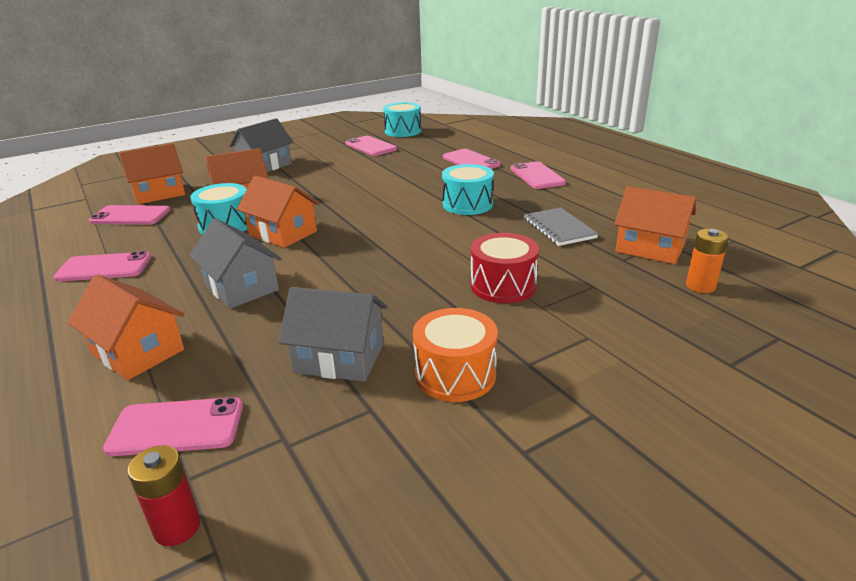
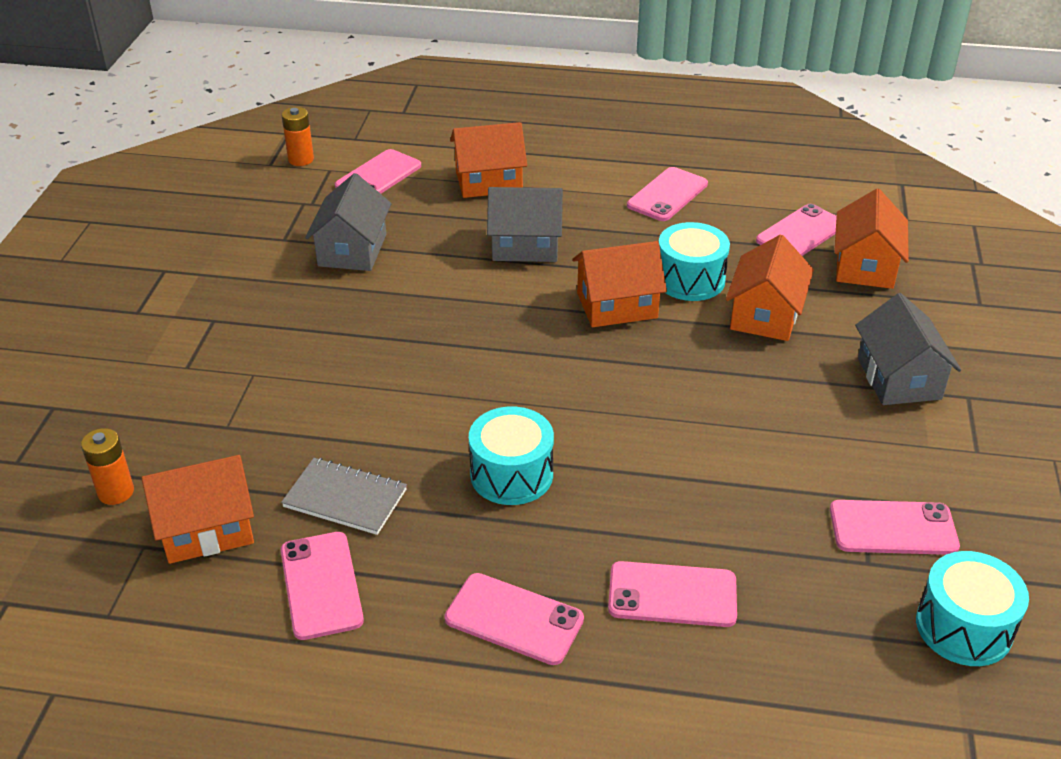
camera: 130 degrees right, 10 degrees up
red battery [127,445,201,546] -> orange battery [282,107,314,166]
grey house [279,287,387,382] -> grey house turned 45 degrees counterclockwise [305,173,392,271]
orange drum [413,308,498,402] -> none
red drum [470,233,539,303] -> none
none -> pink phone [281,532,364,640]

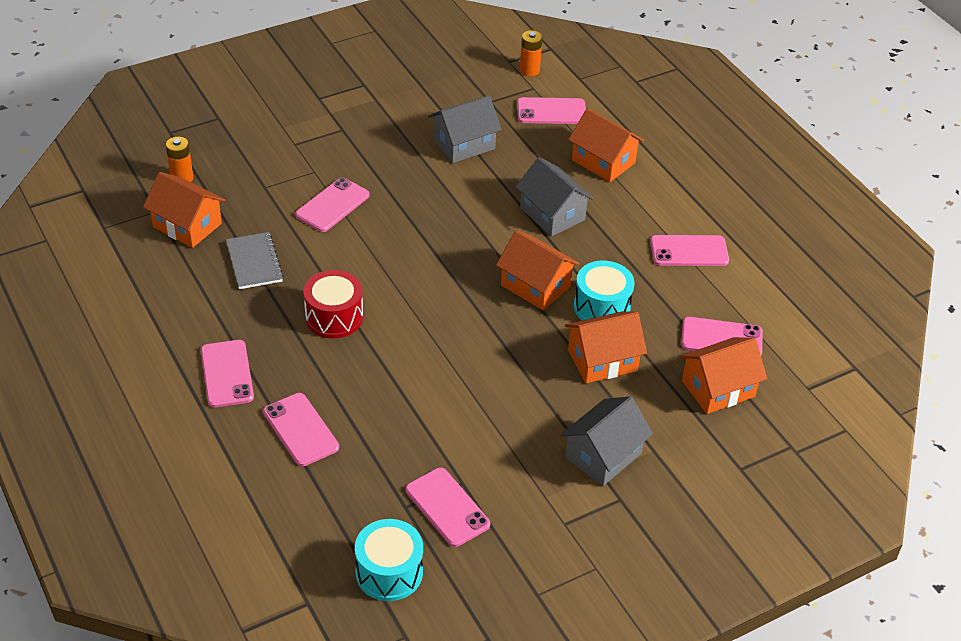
camera: 50 degrees right, 5 degrees up
pink phone [281,532,364,640] -> pink phone moved to [295,178,370,232]
turquoise drum [469,407,554,505] -> red drum [303,270,363,338]

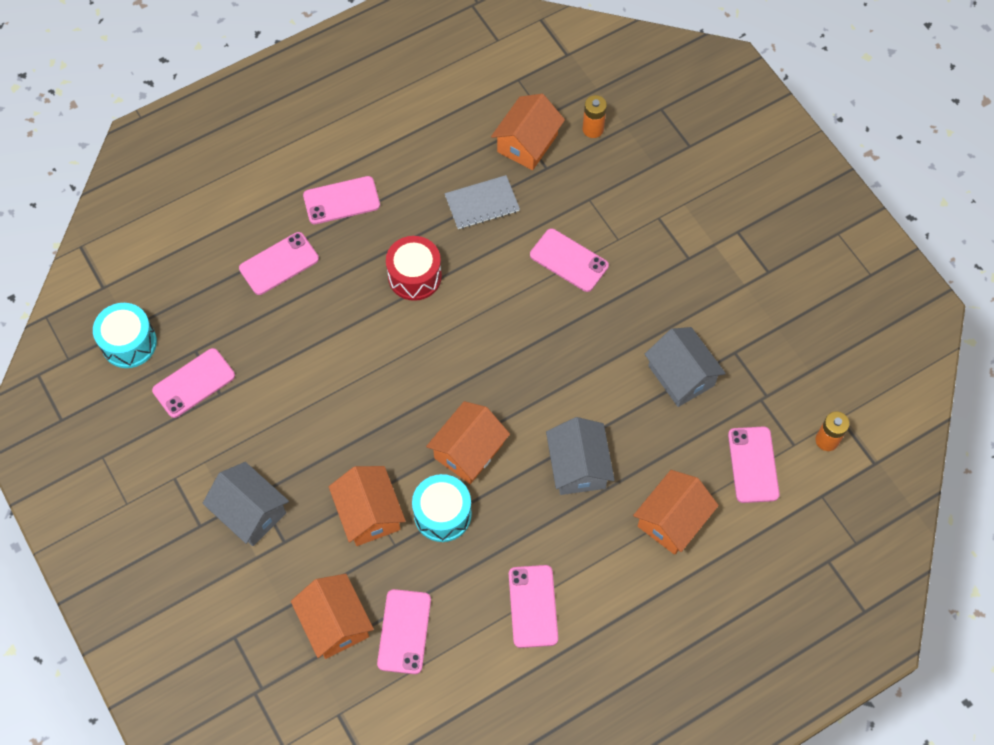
camera: 90 degrees right, 20 degrees up
grey house [515,157,594,236] -> grey house turned 60 degrees counterclockwise [546,417,615,495]

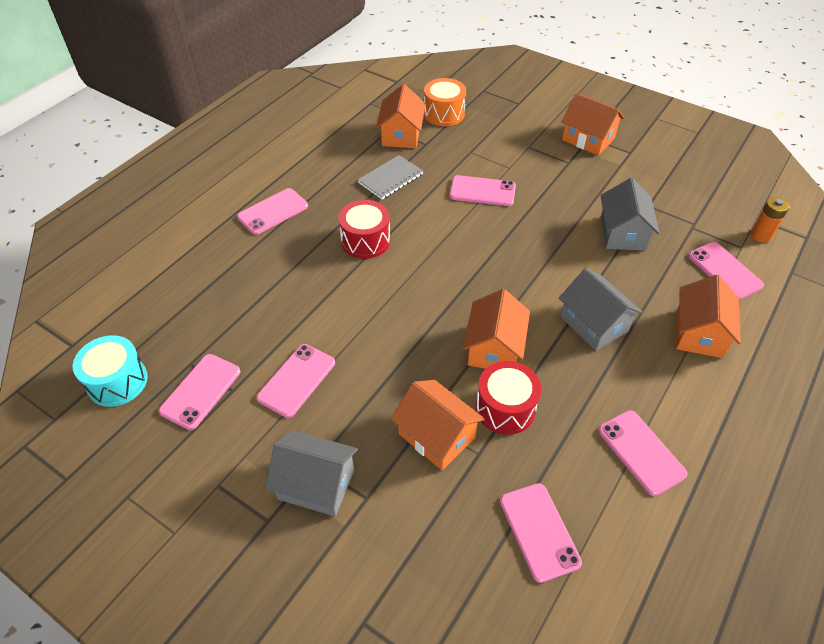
camera: 25 degrees left, 15 degrees down
pink phone [239,232,319,295] -> pink phone moved to [256,344,335,418]
orange house [291,574,374,659] -> orange house moved to [561,93,624,155]
turquoise drum [412,474,472,542] -> red drum [476,361,541,435]
orange battery [582,95,607,138] -> orange drum [424,78,466,126]
grey house [645,327,726,407] -> grey house turned 60 degrees clockwise [601,178,660,251]

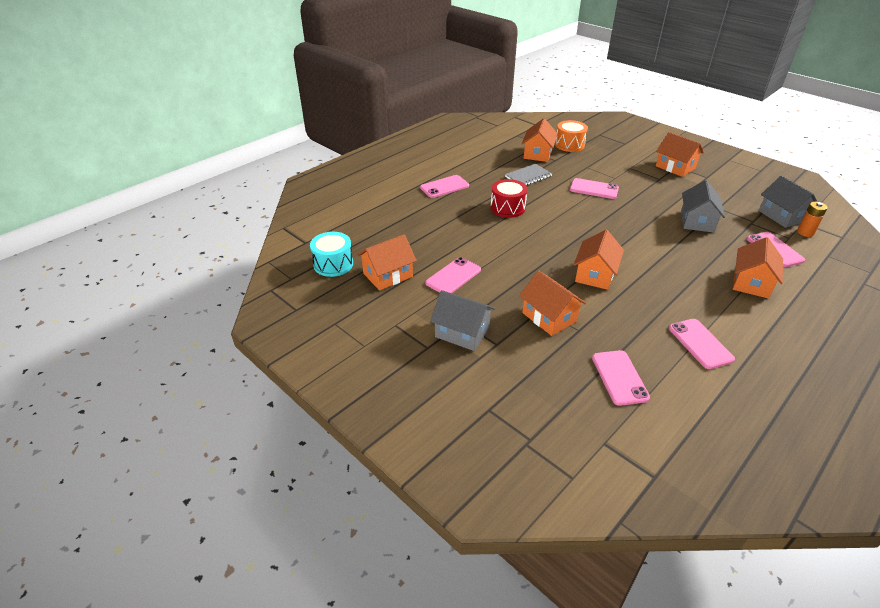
camera: 10 degrees right, 10 degrees down
pink phone [159,354,240,430] -> orange house [357,234,417,291]
red drum [476,361,541,435] -> none
grey house [559,268,643,351] -> grey house moved to [759,176,818,228]

